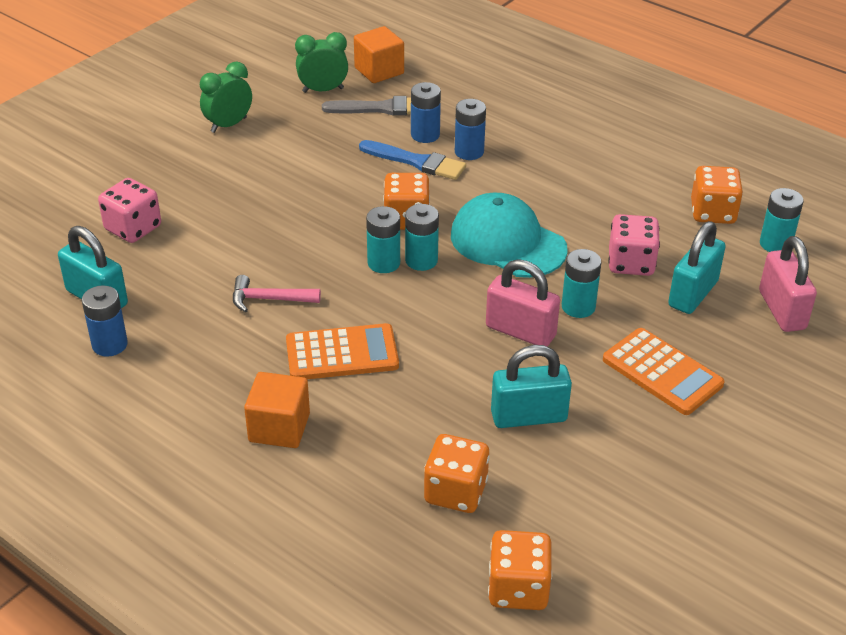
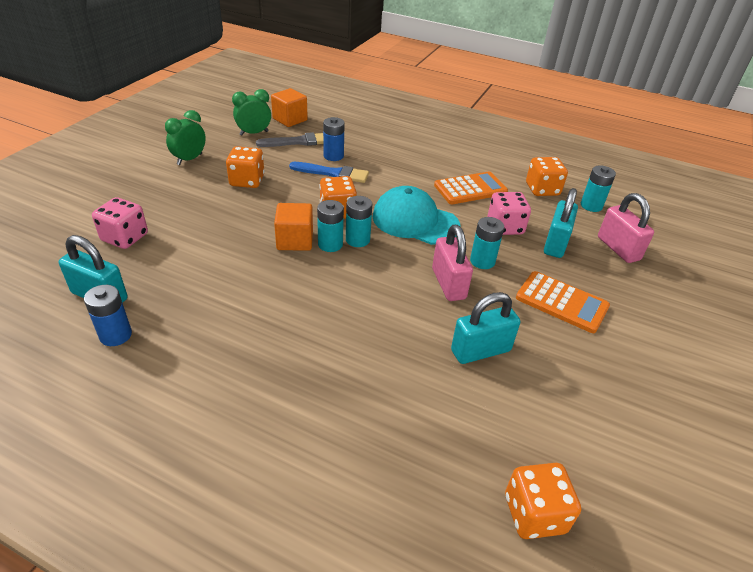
camera: 15 degrees left, 0 degrees up
pink hammer [233,275,321,312] -> none
orange cube [244,372,310,448] -> orange cube moved to [274,203,313,251]
orange calculator [286,323,399,379] -> orange calculator moved to [434,171,508,204]
orange dice [424,434,490,513] -> orange dice moved to [226,146,265,188]
blue battery [455,99,486,160] -> none
pink padlock [486,259,560,347] -> pink padlock turned 60 degrees clockwise [432,225,473,301]

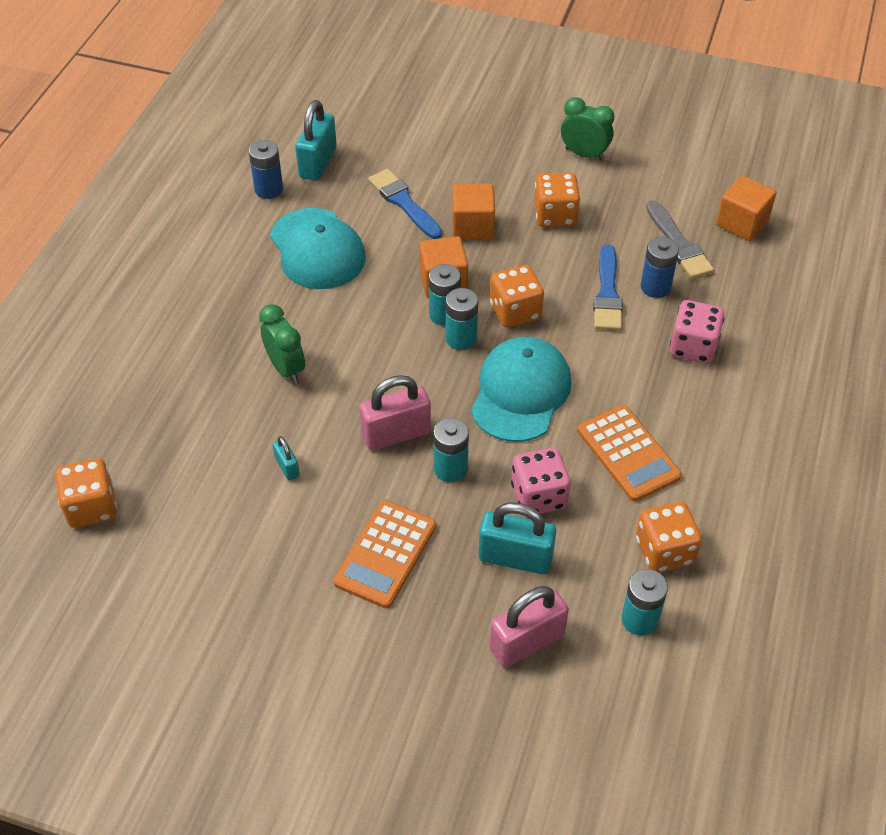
camera: 85 degrees right, 10 degrees up
pink dice [92,197,148,249] -> pink dice moved to [670,300,725,363]
green clock [232,89,271,136] -> green clock moved to [259,304,305,384]
turquoise padlock [451,292,520,364] -> turquoise padlock [273,436,300,480], size x0.50
none -> turquoise cap [270,208,366,289]
none -> blue brush [368,169,442,239]
none -> orange cube [452,184,495,240]

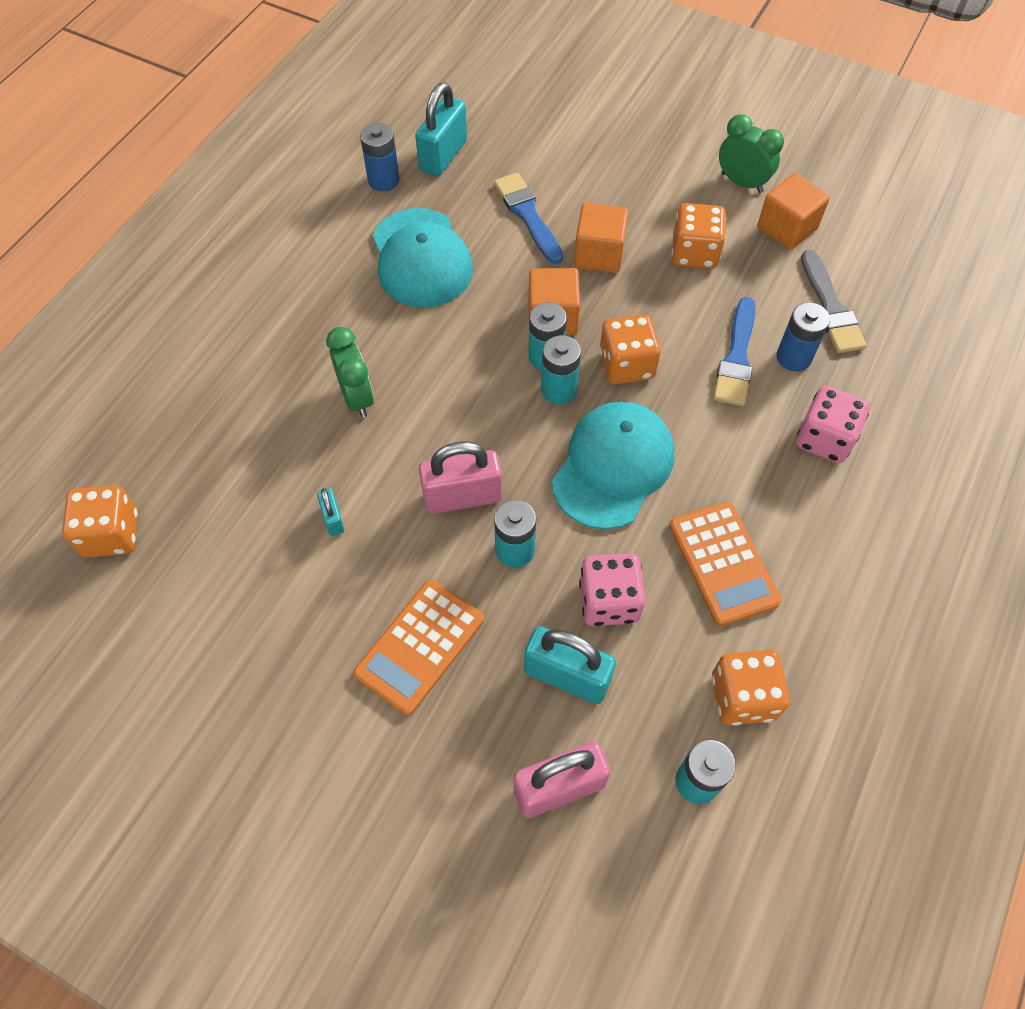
camera: 10 degrees right, 10 degrees up
orange cube [716,176,776,241] -> orange cube moved to [757,173,830,250]

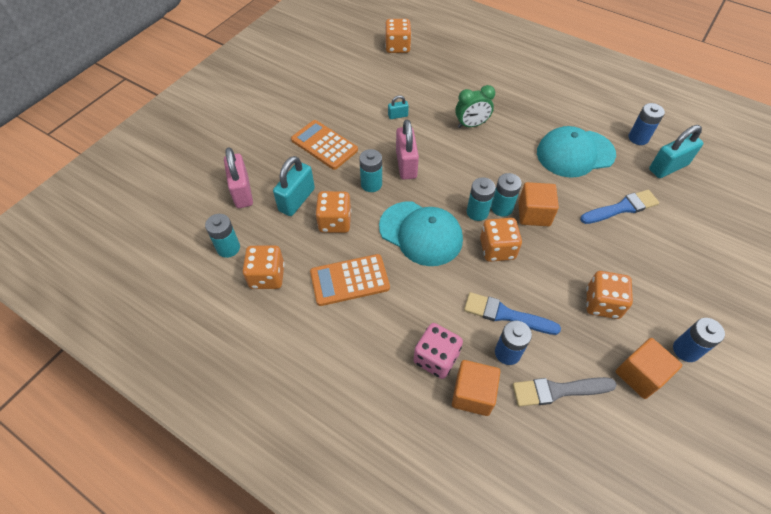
camera: 95 degrees right, 5 degrees down
turquoise padlock [415,82,467,177] -> turquoise padlock turned 60 degrees counterclockwise [649,125,704,178]
orange cube [574,203,629,273] -> orange cube moved to [452,360,500,416]
pink dice [579,553,646,626] -> orange dice [315,191,351,233]
green clock [719,114,784,193] -> blue battery [673,318,725,362]

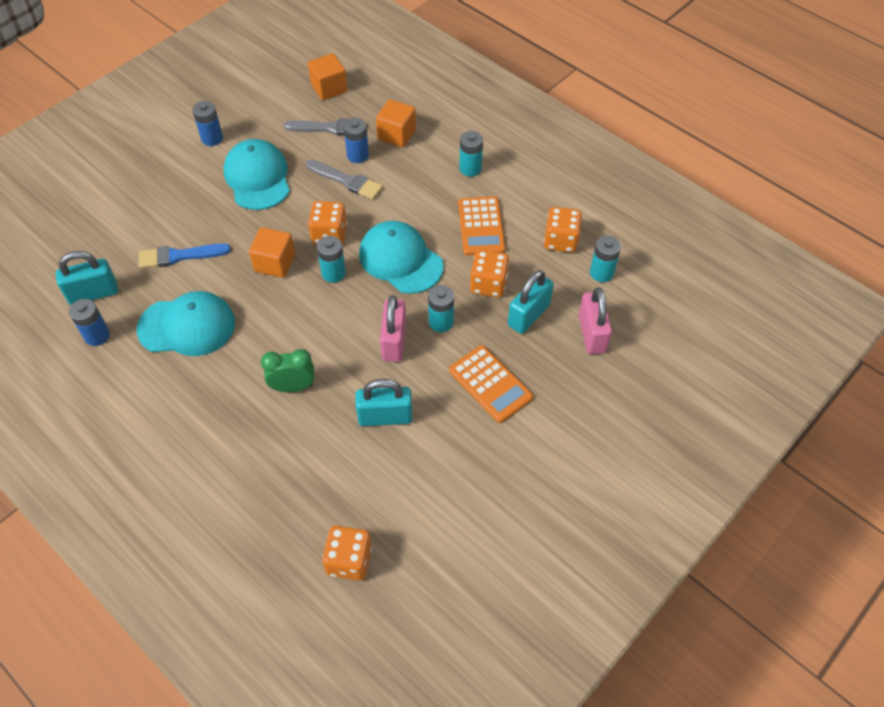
camera: 170 degrees left, 0 degrees up
orange calculator [310,254,390,306] -> orange calculator turned 90 degrees clockwise [458,197,506,256]
turquoise padlock [388,95,409,119] -> turquoise padlock [355,379,413,426], size x2.00
pink dice [413,323,463,379] -> none
blue brush [464,292,561,335] -> grey brush [306,160,383,200]
turquoise battery [491,173,522,217] -> turquoise battery moved to [459,131,483,177]
orange dice [586,271,633,319] -> turquoise cap [223,139,290,210]
orange cube [616,338,682,399] -> orange cube moved to [308,53,347,100]

